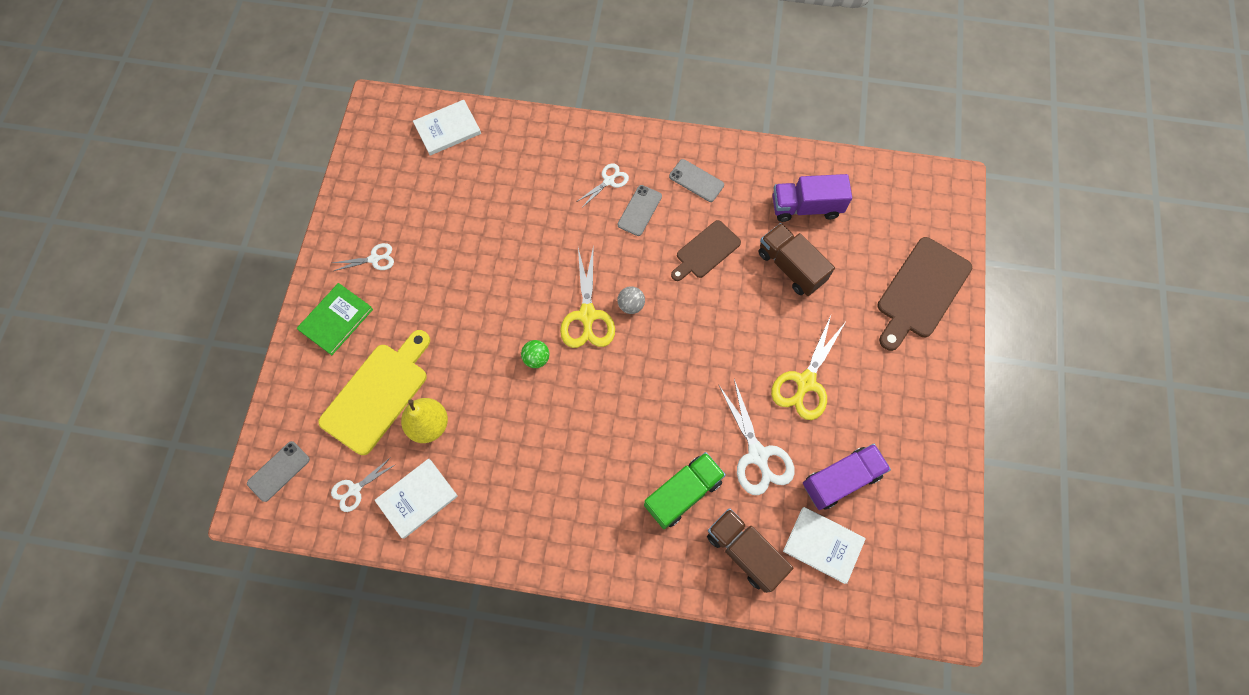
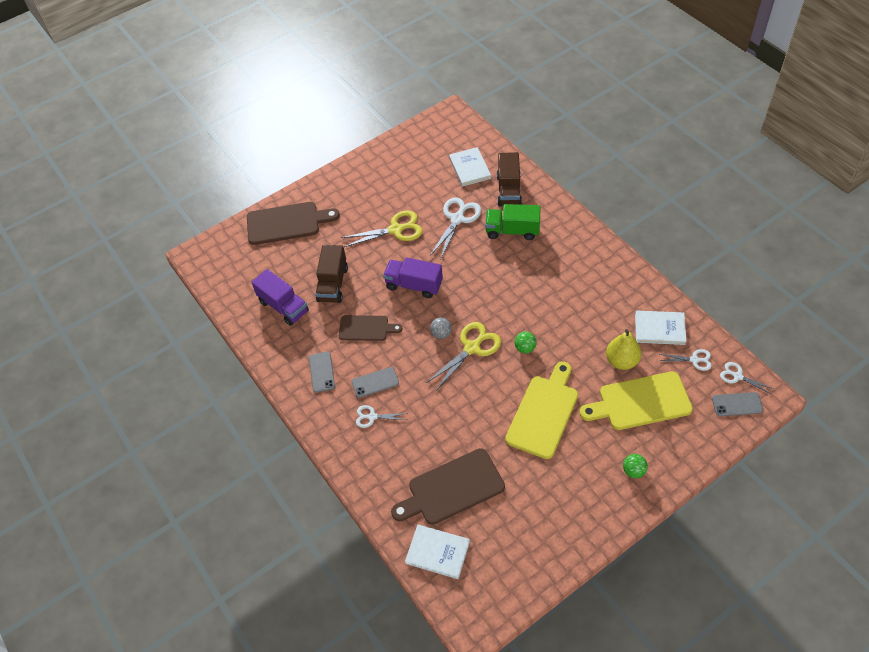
camera: 130 degrees left, 15 degrees down
green book [297,283,373,355] -> green ball [623,454,648,478]
white scissors [333,243,394,271] -> white scissors moved to [720,362,774,394]
purple truck [803,444,891,510] -> purple truck moved to [383,257,443,298]
none -> brown cutting board [391,448,505,525]
none -> yellow cutting board [505,361,578,459]

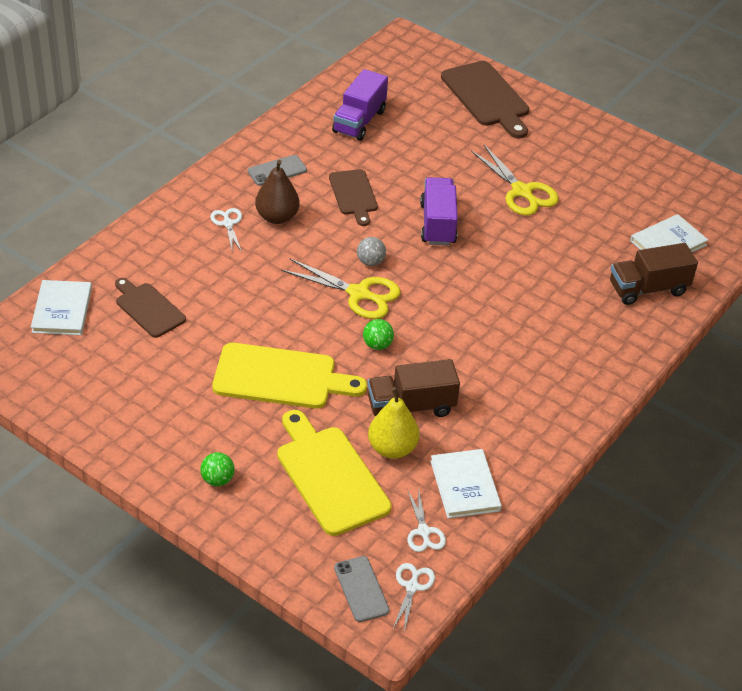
camera: 65 degrees right, 10 degrees down
brown truck [315,245,348,303] -> brown truck moved to [367,359,460,417]
grey phone [352,367,399,398] -> brown pear [255,160,300,224]
brown cutting board [391,448,505,525] -> brown cutting board [115,278,186,338], size x0.62
white scissors [430,197,481,259] -> none
green truck [485,204,541,240] -> none

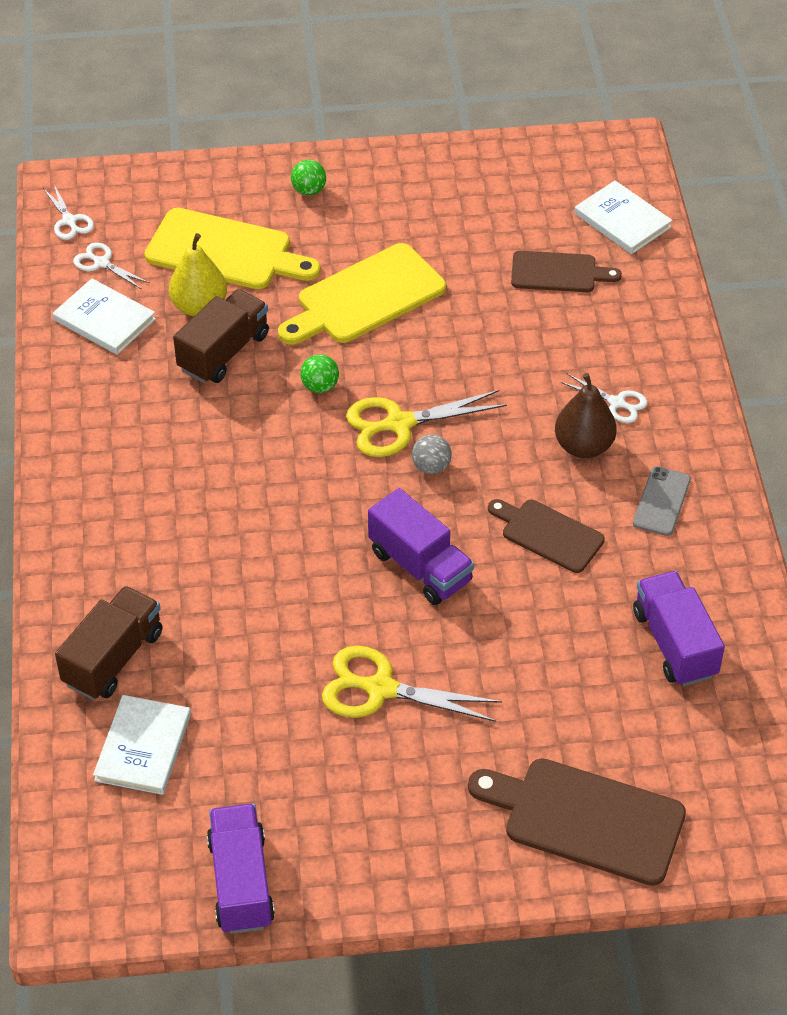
camera: 140 degrees right, 5 degrees up
grey phone [334,556,390,622] -> none
none -> purple truck [207,803,275,934]

